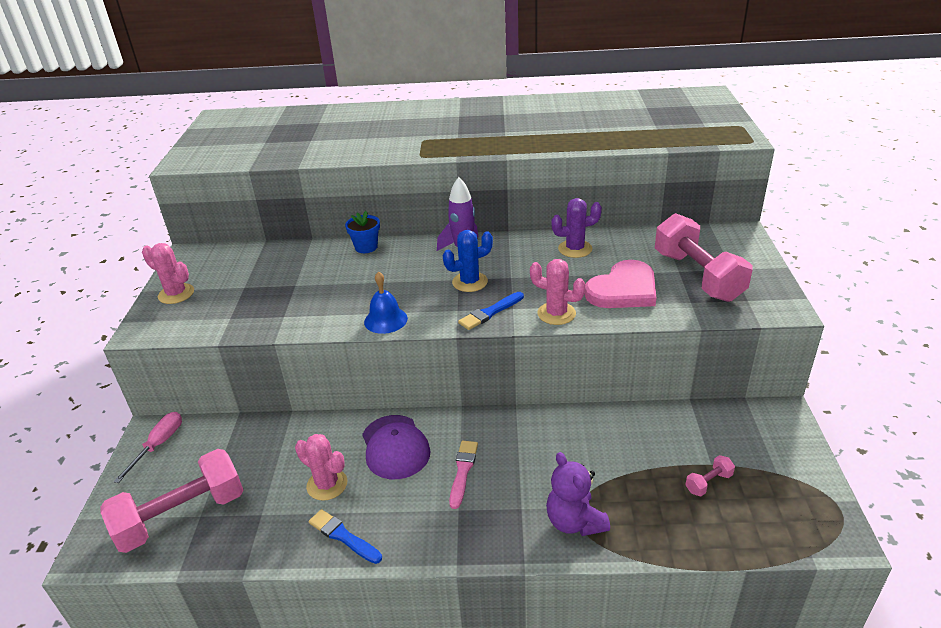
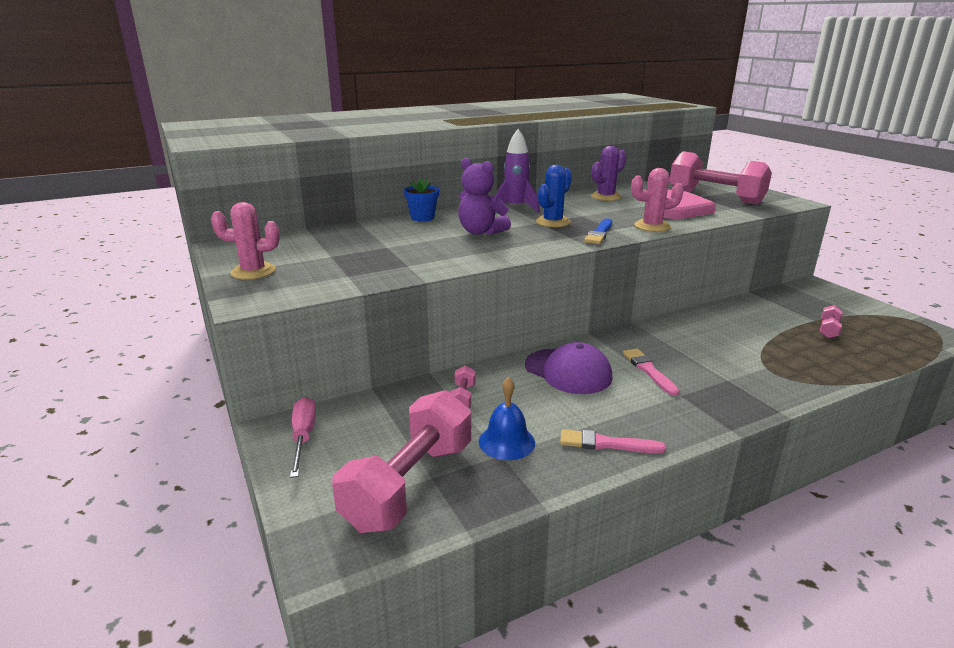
camera: 30 degrees left, 10 degrees down
pink cactus [295,434,347,501] -> none
blue brush [309,509,382,564] -> pink brush [560,429,666,453]
blue bell [364,271,408,334] -> blue bell moved to [479,377,535,460]
purple teddy bear [546,452,610,536] -> purple teddy bear moved to [458,158,511,235]
none -> pink dumbbell [450,365,476,408]

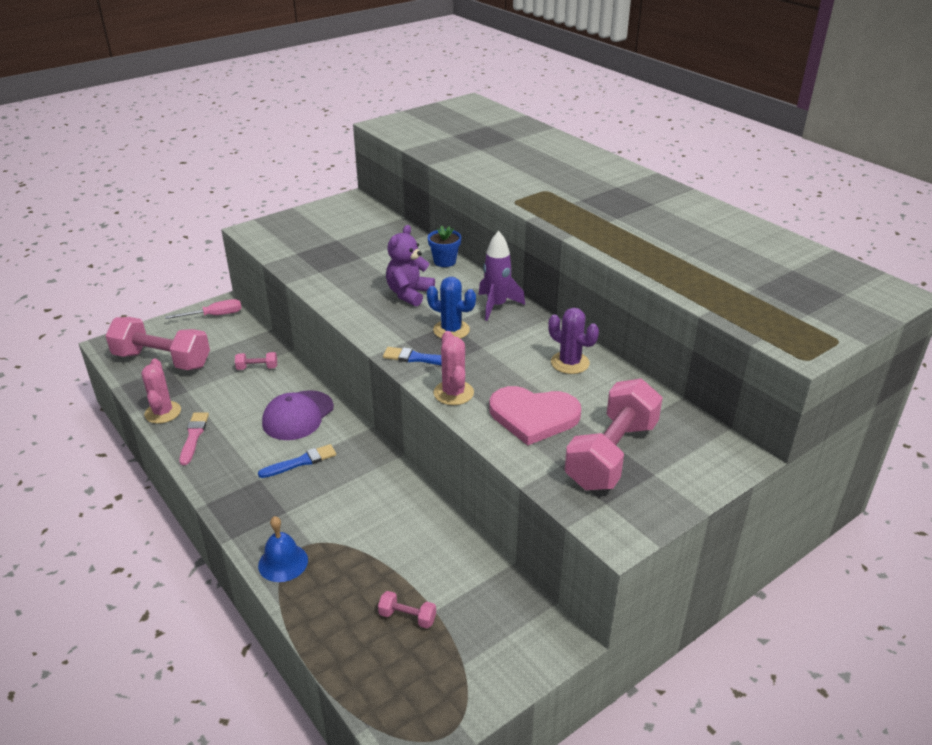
camera: 80 degrees right, 10 degrees up
pink cactus [211,202,280,280] -> pink cactus moved to [141,358,181,424]
blue bell [479,377,535,460] -> blue bell moved to [258,516,308,582]
pink brush [623,348,680,396] -> blue brush [258,444,336,478]

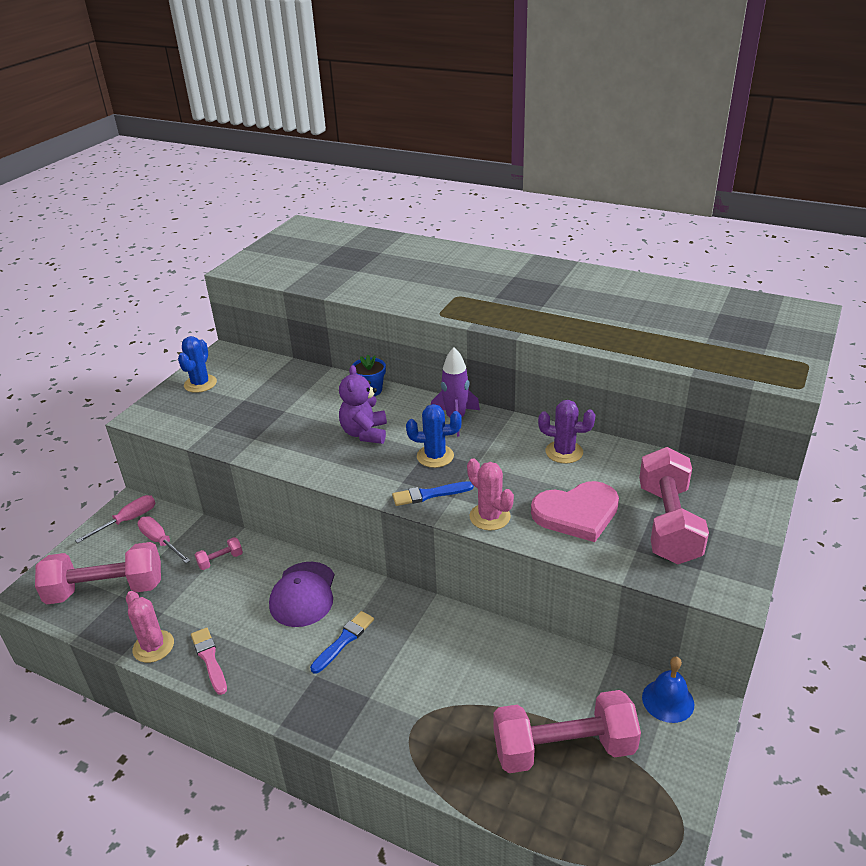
camera: 25 degrees left, 0 degrees up
blue bell [258,516,308,582] -> blue bell moved to [642,657,694,723]
pink dumbbell [378,591,436,628] -> pink dumbbell [493,690,641,773], size x2.43
none -> pink screwdriver [137,516,191,563]
none -> blue cactus [178,336,217,393]

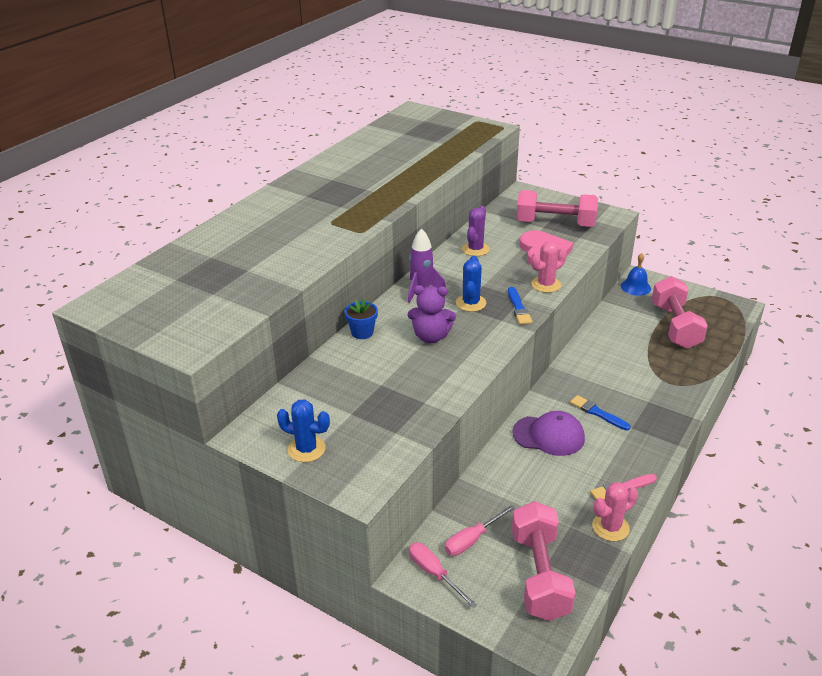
camera: 85 degrees left, 0 degrees up
pink dumbbell [195,537,243,570] -> none

